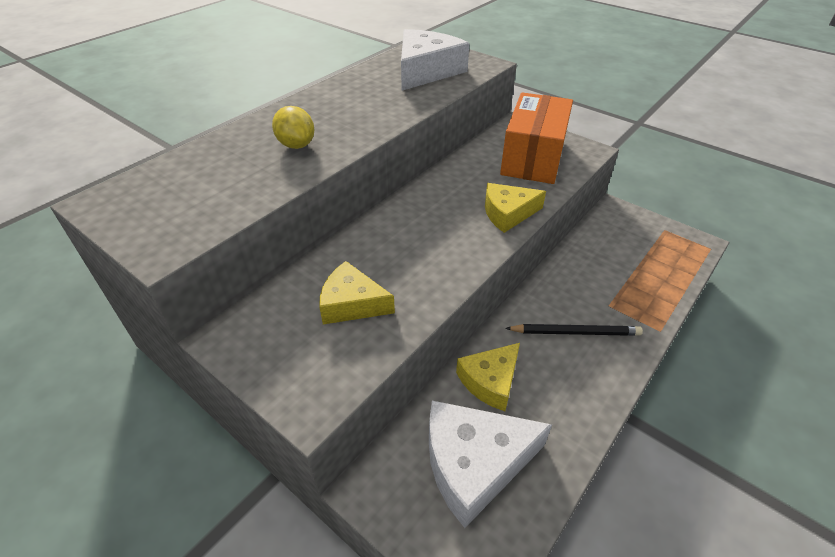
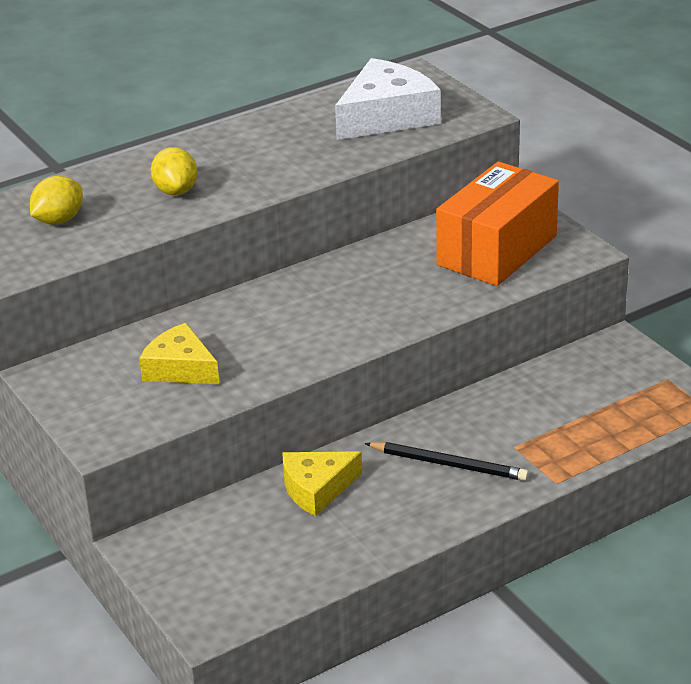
camera: 20 degrees right, 10 degrees down
white cheese [429,401,552,528] -> none
yellow cheese [485,183,546,233] -> none
none -> yellow lemon [30,176,83,225]

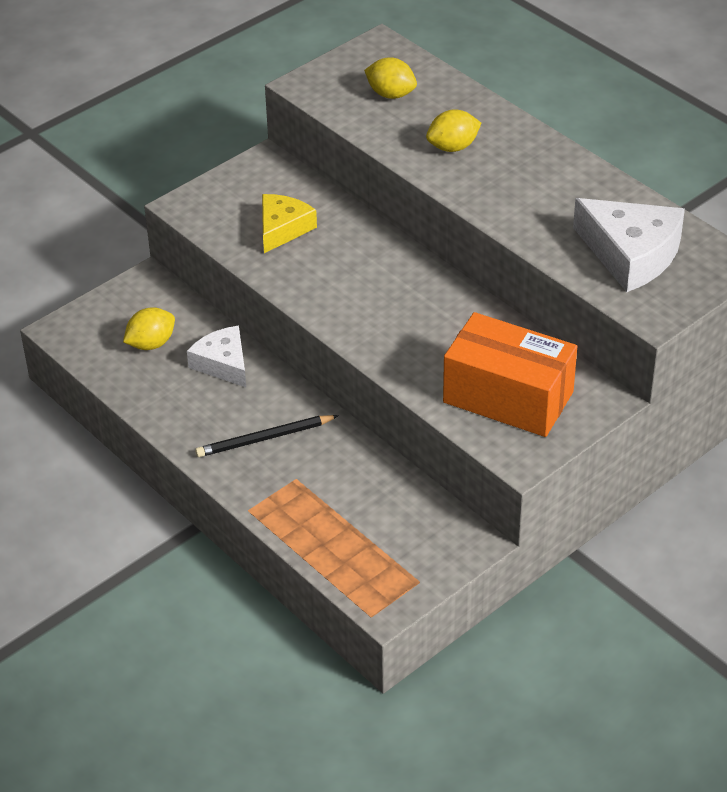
camera: 80 degrees right, 10 degrees up
yellow cheese [282,451,362,517] -> white cheese [187,326,246,387]
black pencil [365,442,529,481] -> black pencil turned 60 degrees clockwise [195,415,339,457]
none -> yellow lemon [123,307,175,350]

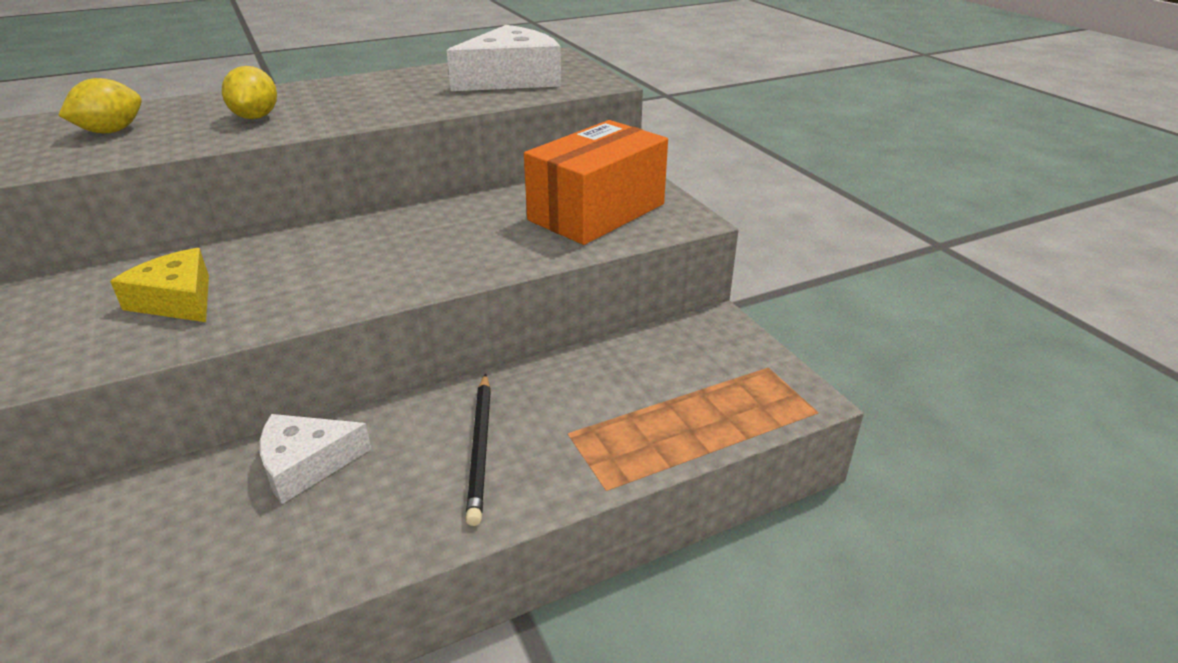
camera: 75 degrees left, 10 degrees down
yellow lemon [123,307,175,350] -> none

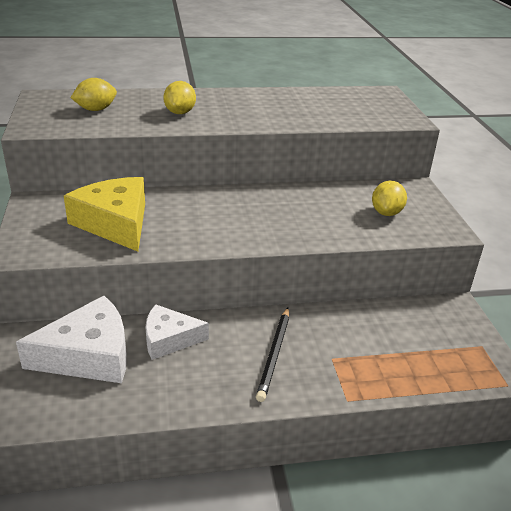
camera: 15 degrees right, 0 degrees up
yellow cheese [110,248,209,322] -> yellow cheese [64,177,145,251], size x1.56
white cheese [446,25,561,91] -> white cheese moved to [16,296,127,383]
orange box [524,120,668,245] -> yellow lemon [372,181,407,216]

